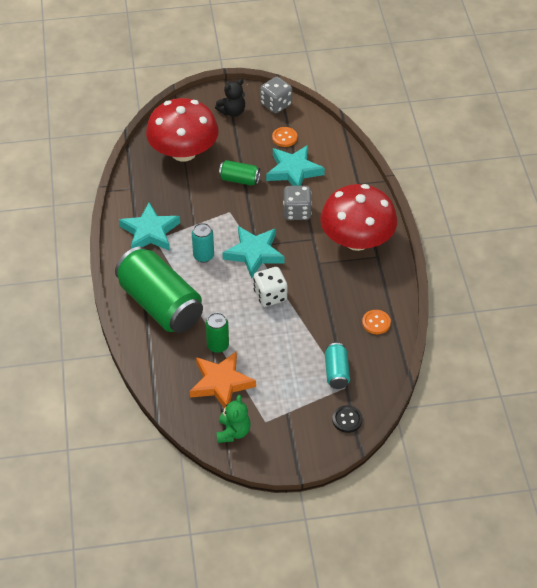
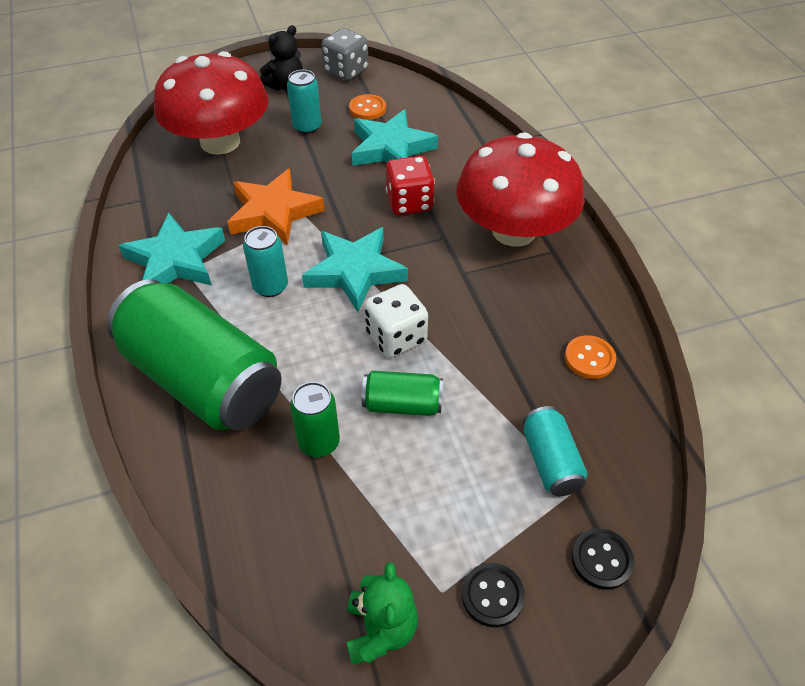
camera: 10 degrees left, 0 degrees up
orange star [190,351,256,408] -> orange star moved to [227,169,324,246]
green can [219,160,260,186] -> green can moved to [362,371,443,416]
grey dice [283,186,312,220] -> red dice [386,156,435,215]
none -> turquoise can [287,70,322,134]
none -> black button [462,563,525,627]

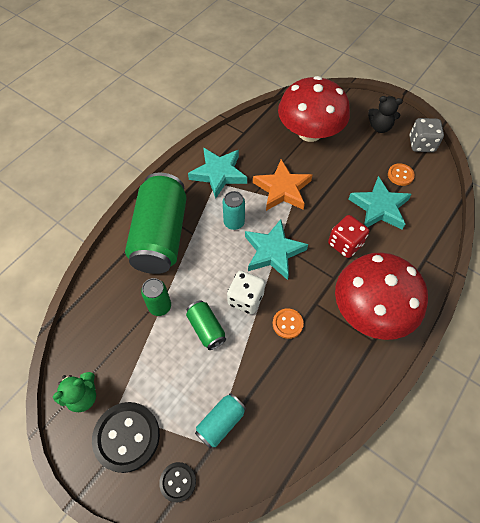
camera: 55 degrees right, 10 degrees up
turquoise can [287,70,322,134] -> none
black button [462,563,525,627] -> black button [92,402,160,473], size x1.89
orange button [565,335,616,379] -> orange button moved to [273,308,304,339]

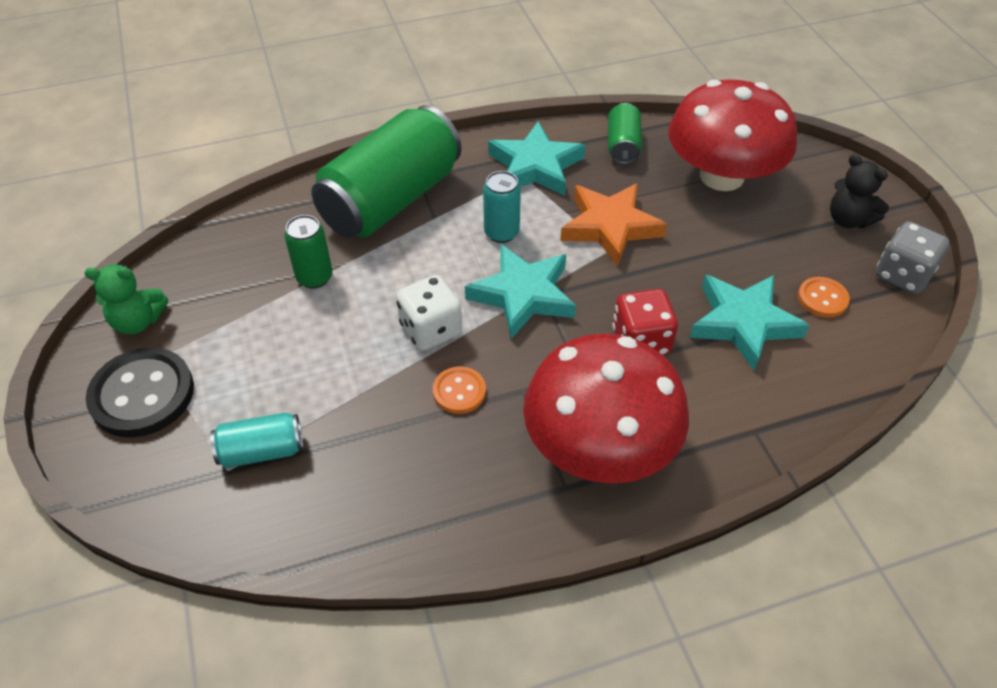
camera: 35 degrees right, 10 degrees down
black button [159,462,196,502] -> none
green can [186,300,226,350] -> green can moved to [608,103,642,164]

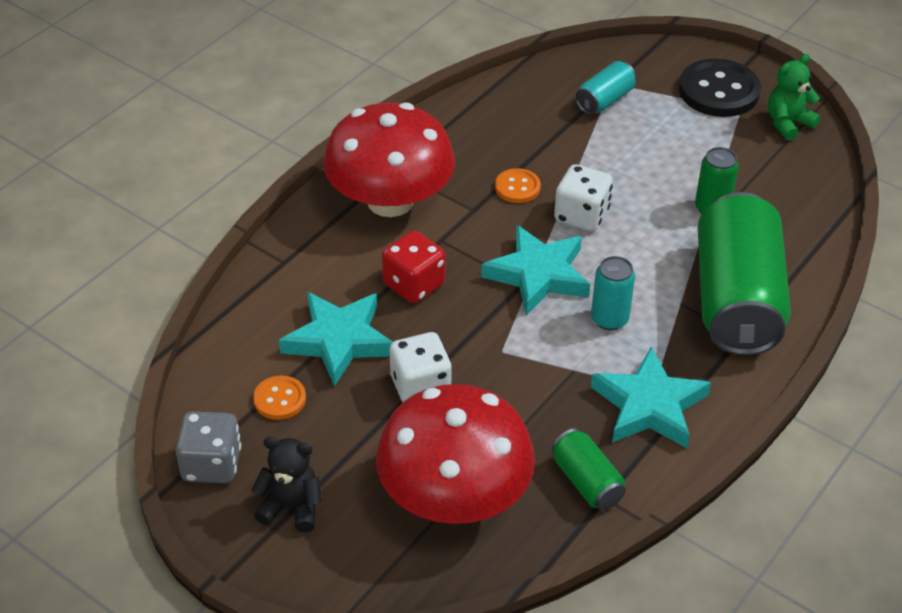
camera: 145 degrees right, 5 degrees down
orange star [560,183,667,267] -> none
none -> white dice [390,332,452,402]

